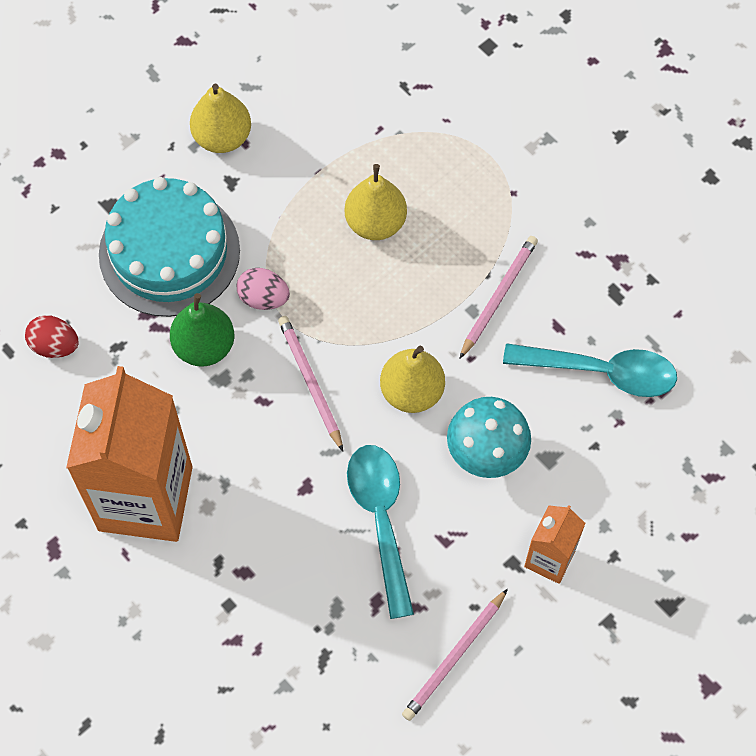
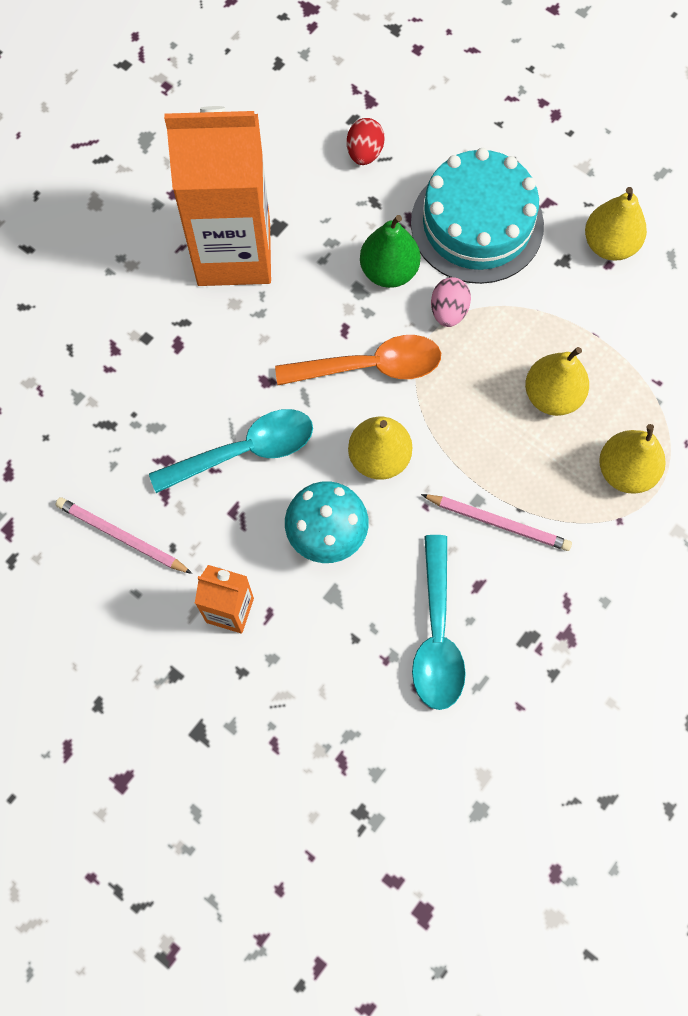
camera: 80 degrees right, 5 degrees up
pink pencil [278,316,343,451] -> orange spoon [275,335,441,385]
none -> yellow pear [599,424,666,494]

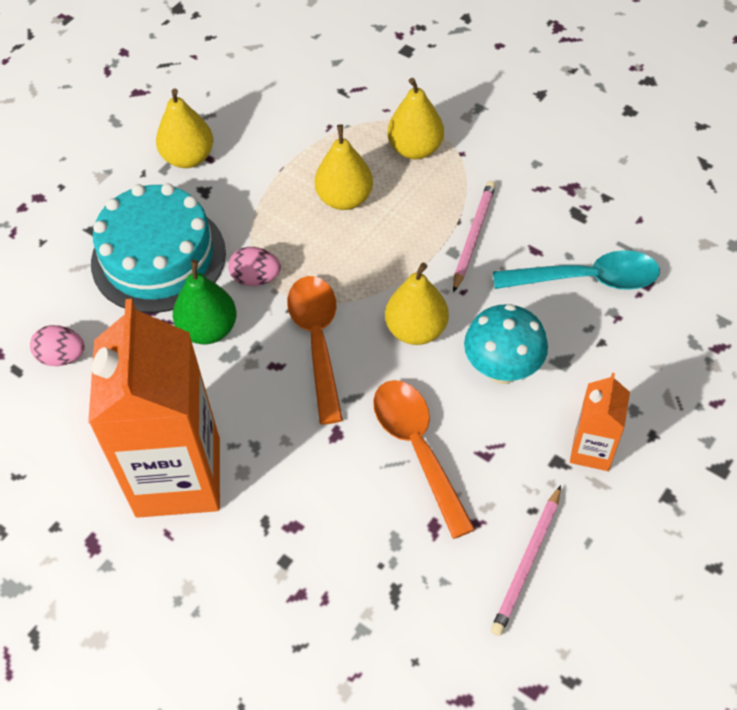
camera: 90 degrees left, 15 degrees down
turquoise spoon [149,409,313,493] -> orange spoon [373,380,475,539]
red egg [347,118,385,165] -> pink egg [30,325,85,366]

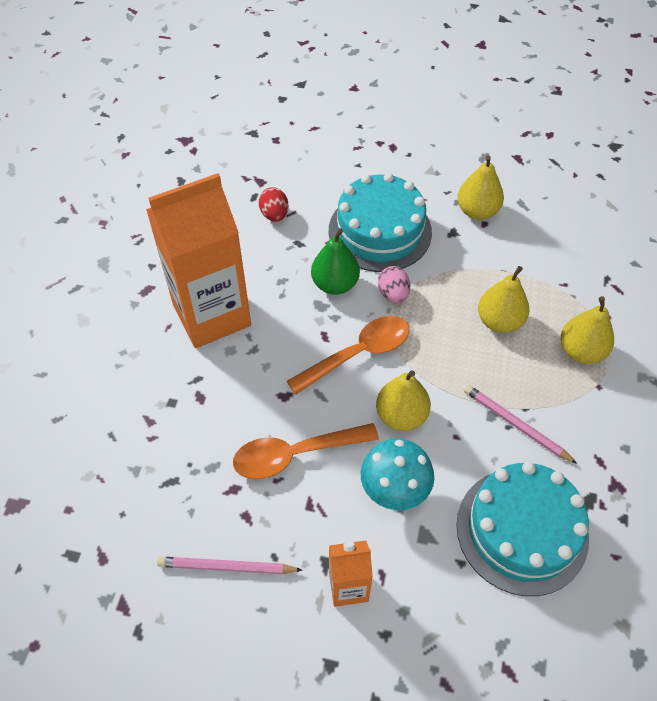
camera: 65 degrees right, 0 degrees up
pink egg [30,325,85,366] -> red egg [259,187,288,222]
orange spoon [373,380,475,539] -> orange spoon turned 150 degrees counterclockwise [233,423,379,479]
pink pencil [453,181,496,293] -> pink pencil turned 135 degrees counterclockwise [464,385,577,464]
turquoise spoon [493,250,660,290] -> turquoise cake [456,462,589,596]

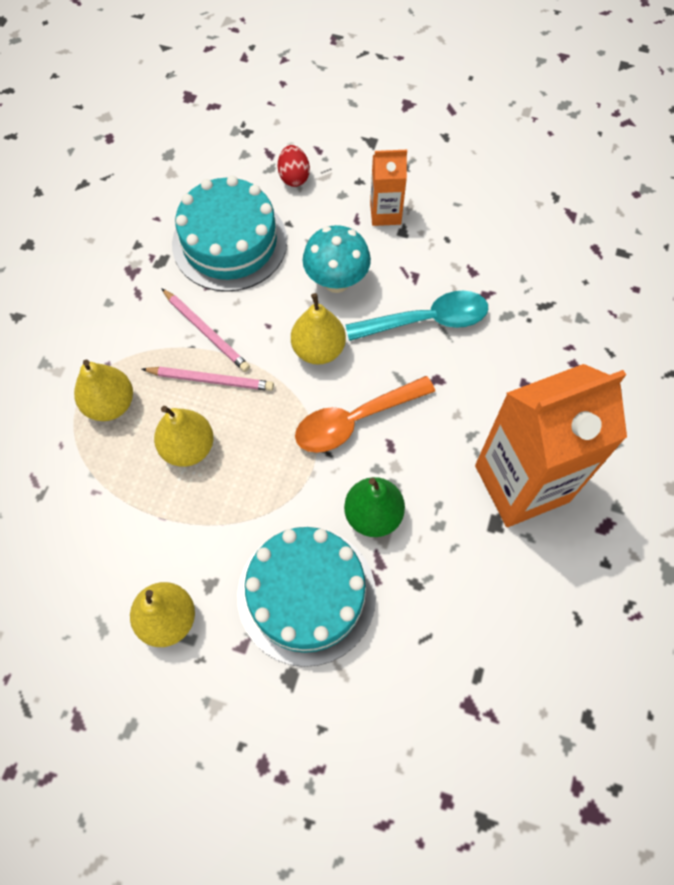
camera: 175 degrees left, 10 degrees up
pink pencil [157,557,302,574] -> pink pencil moved to [142,367,274,391]
orange spoon [233,423,379,479] -> turquoise spoon [345,291,488,341]
red egg [259,187,288,222] -> red egg moved to [278,145,310,187]
pink egg [378,266,410,303] -> none

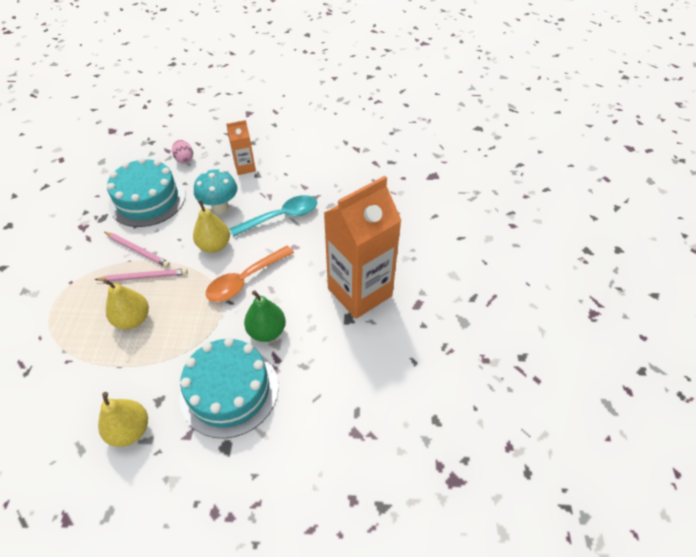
camera: 15 degrees left, 15 degrees down
yellow pear [74,360,133,421] -> none
red egg [278,145,310,187] -> pink egg [172,140,193,163]

